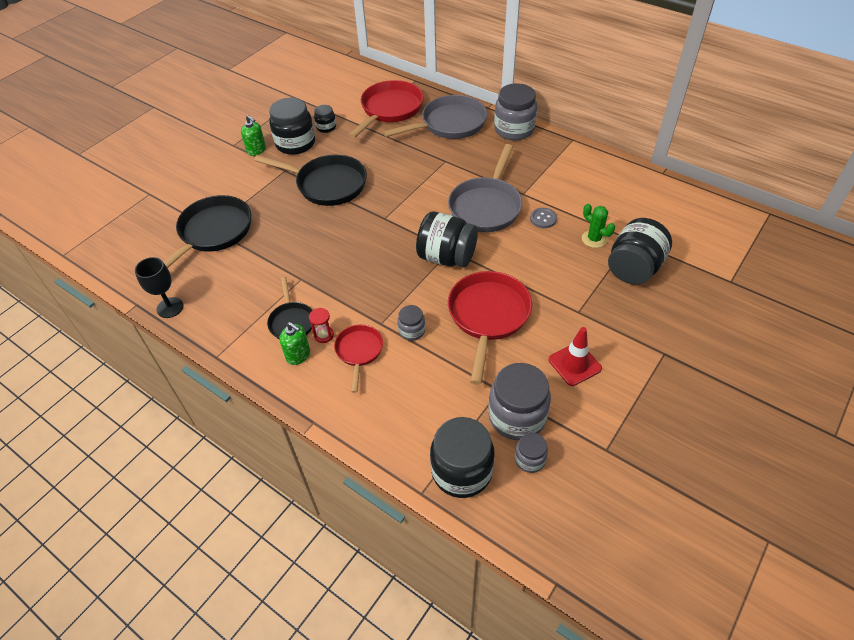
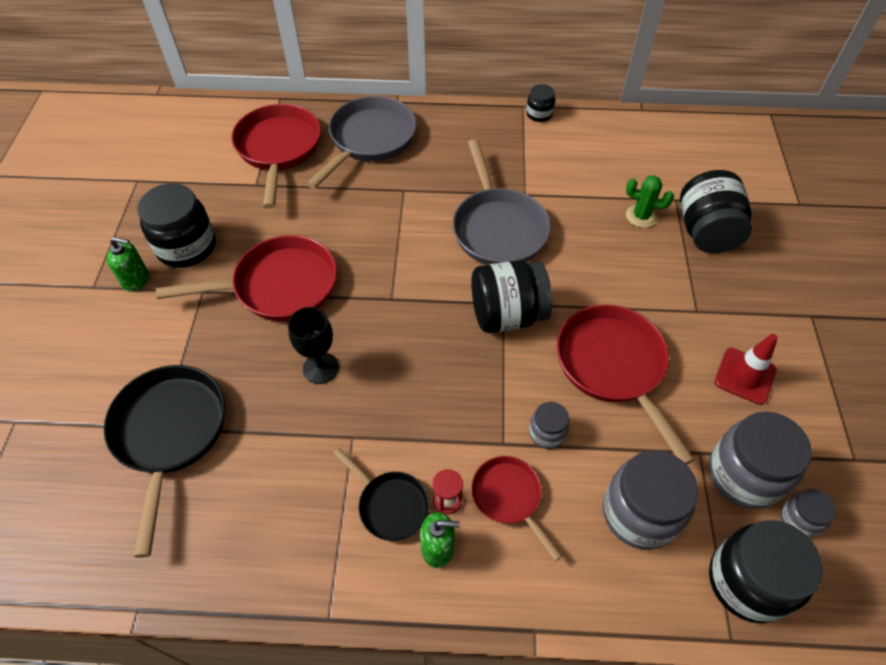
camera: 35 degrees left, 5 degrees up
black goblet [135,257,184,318] -> black goblet moved to [288,307,339,384]
black pan [254,155,367,206] -> red pan [156,235,337,321]
black jar [314,105,336,133] -> black jar moved to [526,84,555,122]
grey jar [494,83,537,140] -> grey jar moved to [603,450,698,550]
grey button [530,208,557,228] -> none

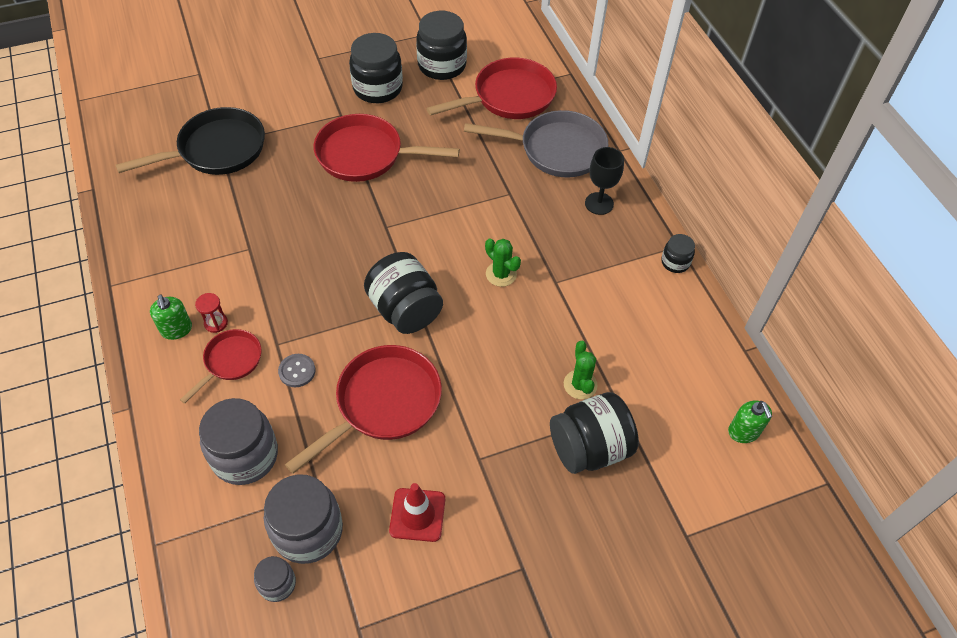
camera: 65 degrees right, 0 degrees up
green soap dispenser [107,237,149,292] -> green soap dispenser moved to [728,401,772,443]
red pan [156,235,337,321] -> red pan turned 135 degrees clockwise [314,114,460,182]
black goblet [288,307,339,384] -> black goblet moved to [585,147,624,215]
black pan [333,448,430,541] -> none
grey pan [452,139,551,265] -> green cactus [485,238,521,287]
grey jar [529,402,570,449] -> grey button [278,354,316,387]
black jar [709,520,823,623] -> black jar moved to [416,11,467,80]

